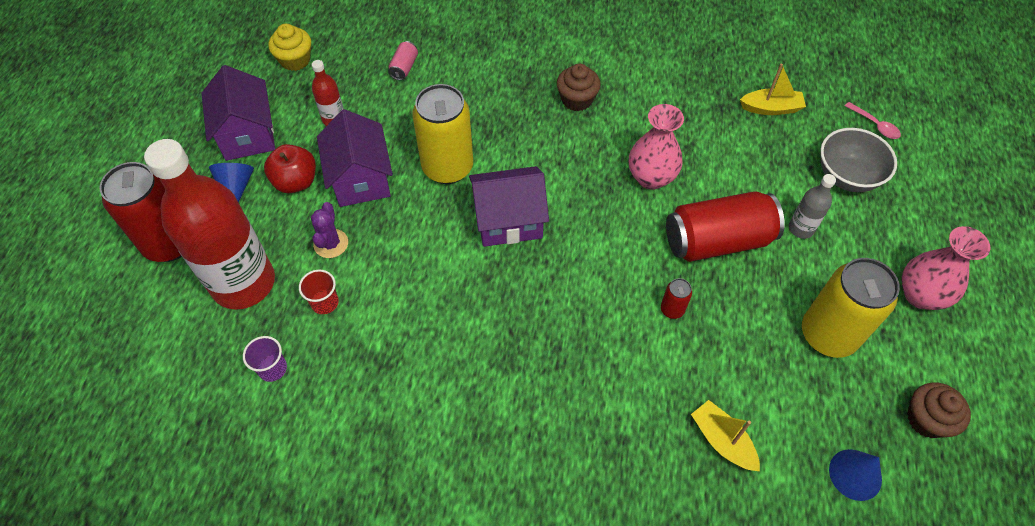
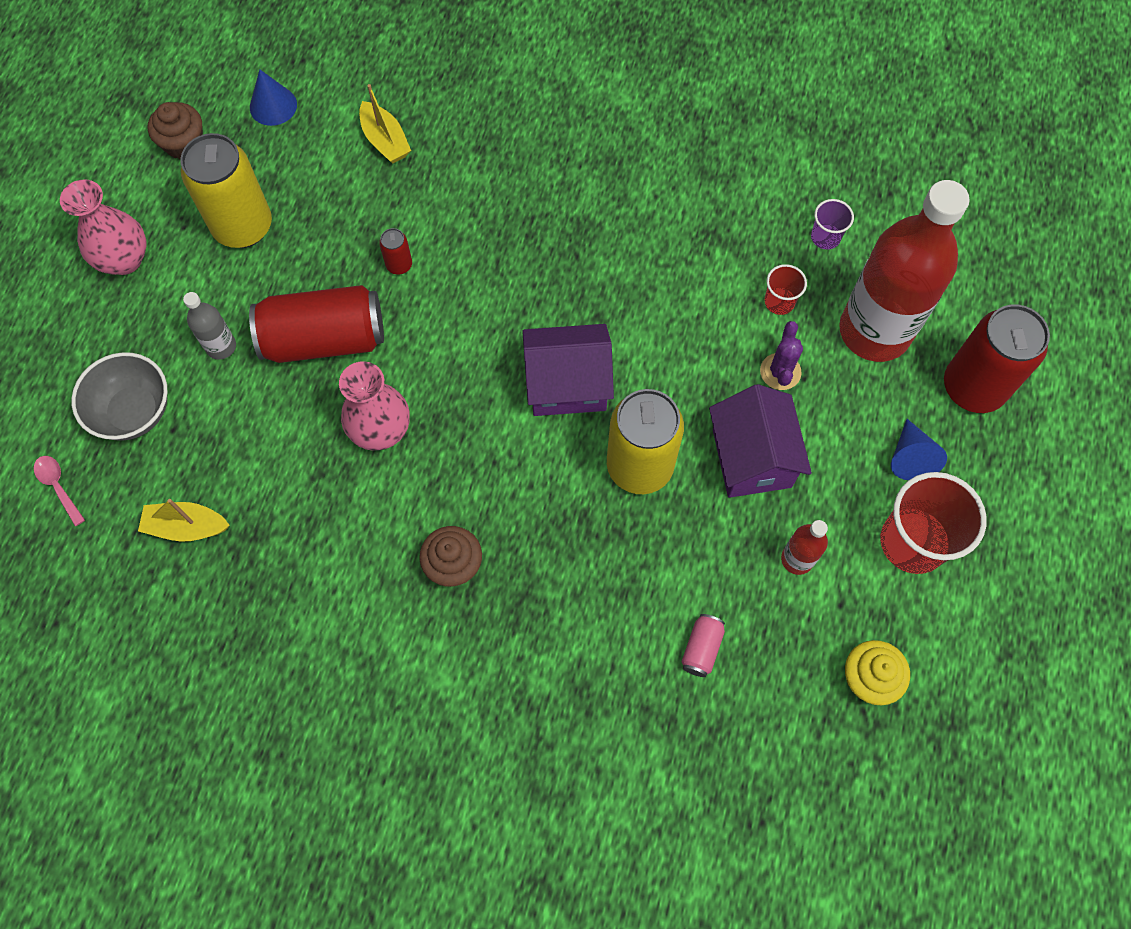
camera: 175 degrees left, 10 degrees up
purple house [201,65,275,161] -> red cup [880,472,987,574]
red apple [264,144,316,193] -> none

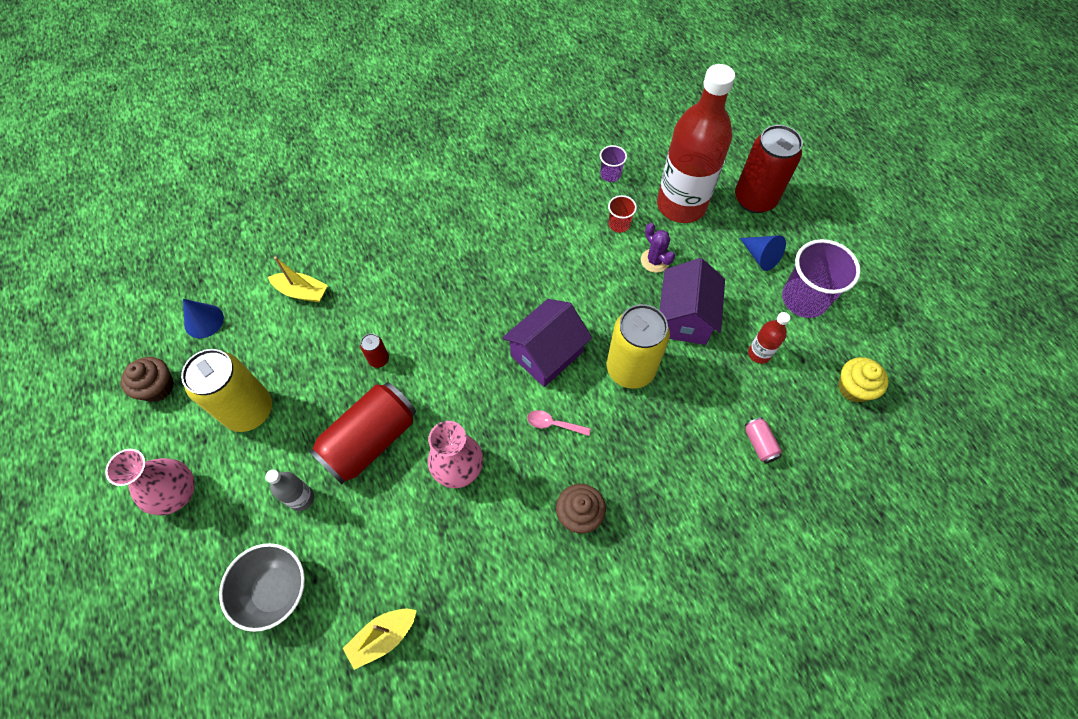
camera: 40 degrees left, 5 degrees down
pink spoon [34,456,85,526] -> pink spoon moved to [527,410,591,436]
purple house [709,384,812,498] -> purple house turned 60 degrees clockwise [660,258,725,345]
red cup [880,472,987,574] -> purple cup [782,239,861,318]

